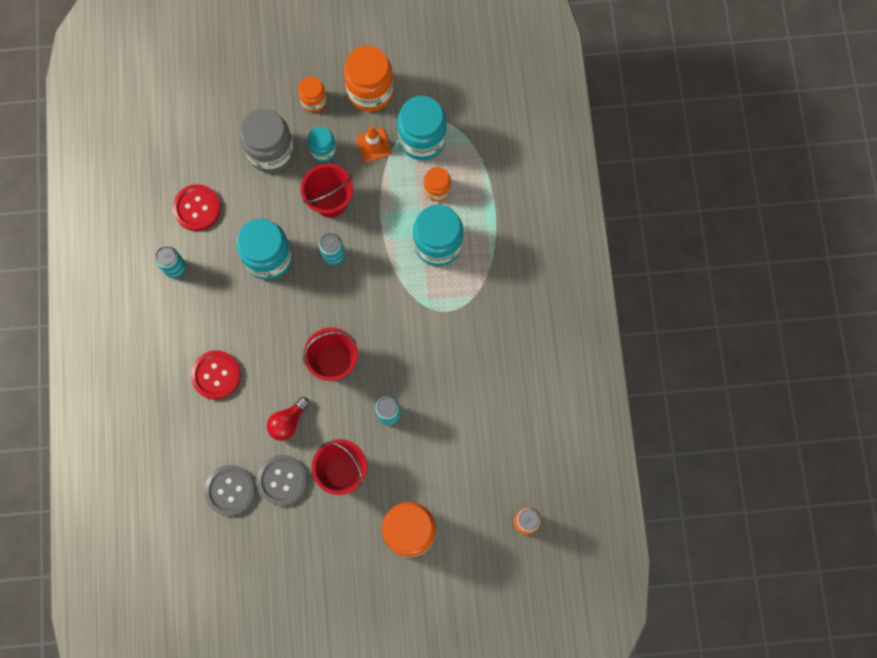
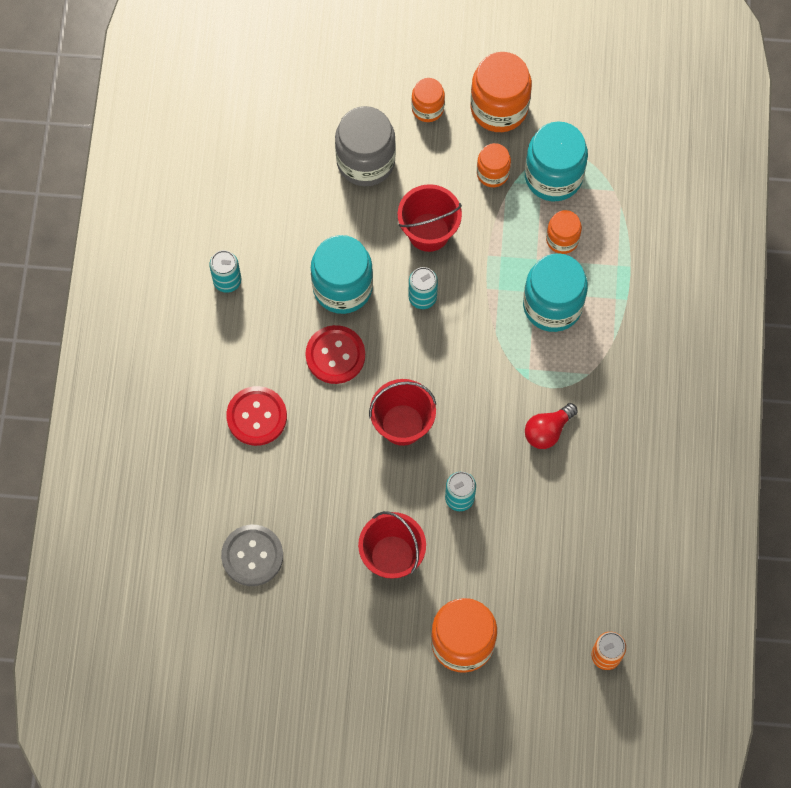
camera: 10 degrees right, 5 degrees down
red button [172,184,221,231] -> red button moved to [305,325,365,384]
grey button [257,455,308,506] -> none
red light bulb [267,397,309,441] -> red light bulb moved to [525,403,578,449]
turquoise jar [307,127,336,162] -> none
orange traffic cone [356,126,392,162] -> orange jar [477,143,511,187]

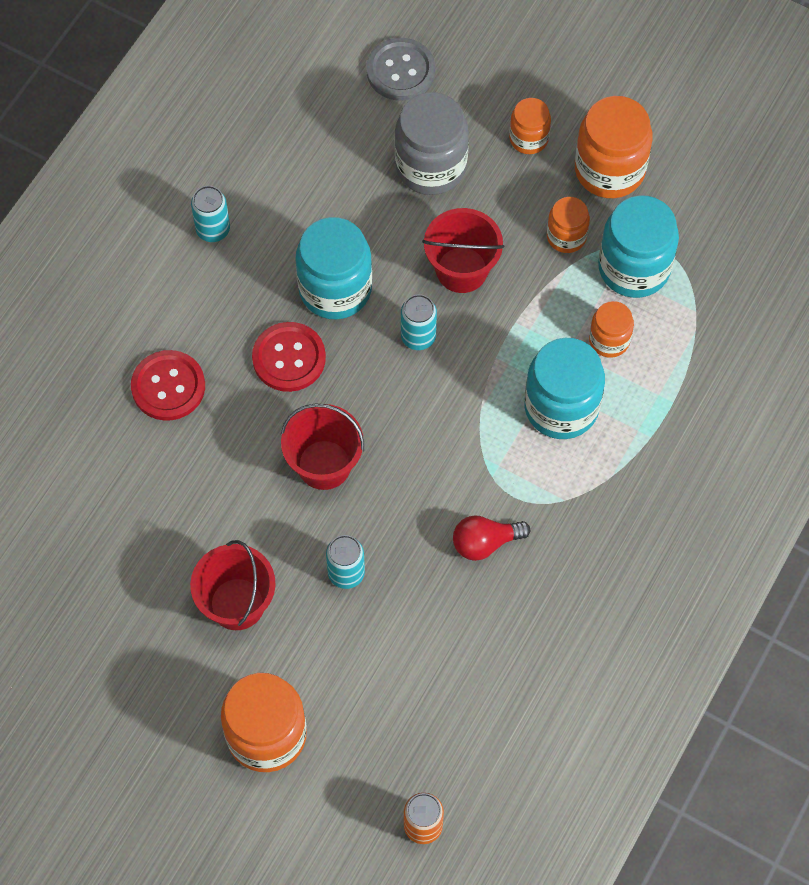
camera: 25 degrees right, 5 degrees down
grey button [221,525,283,586] -> grey button moved to [367,38,435,101]

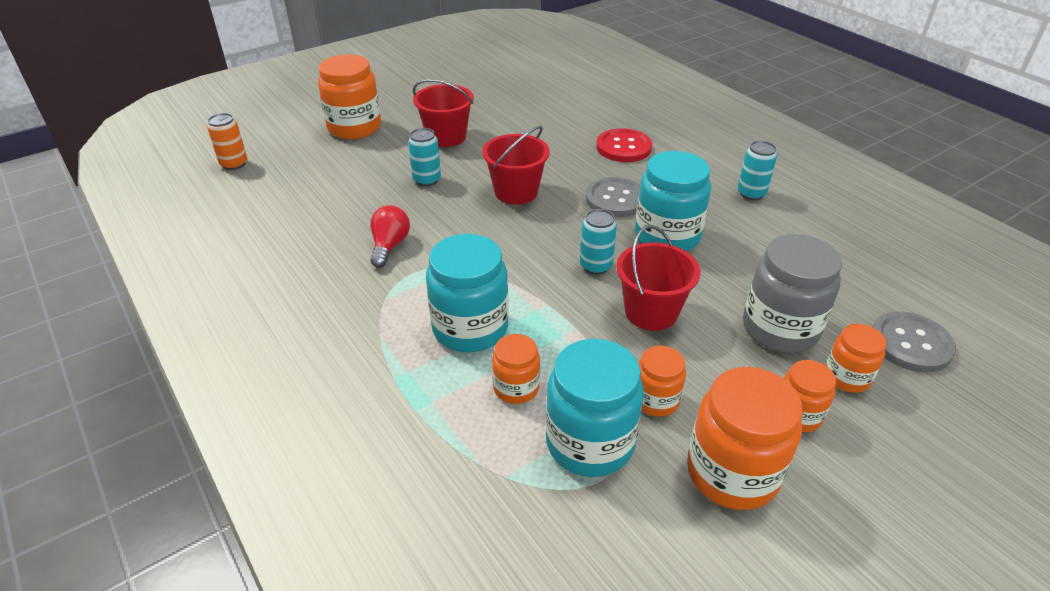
camera: 115 degrees right, 25 degrees down
red button [252,322,326,392] -> grey button [586,177,640,217]
none -> orange jar [826,324,887,393]

